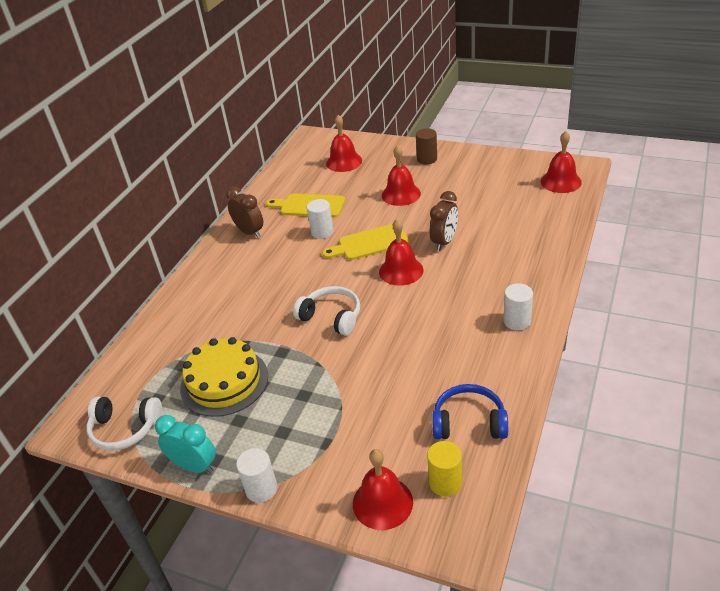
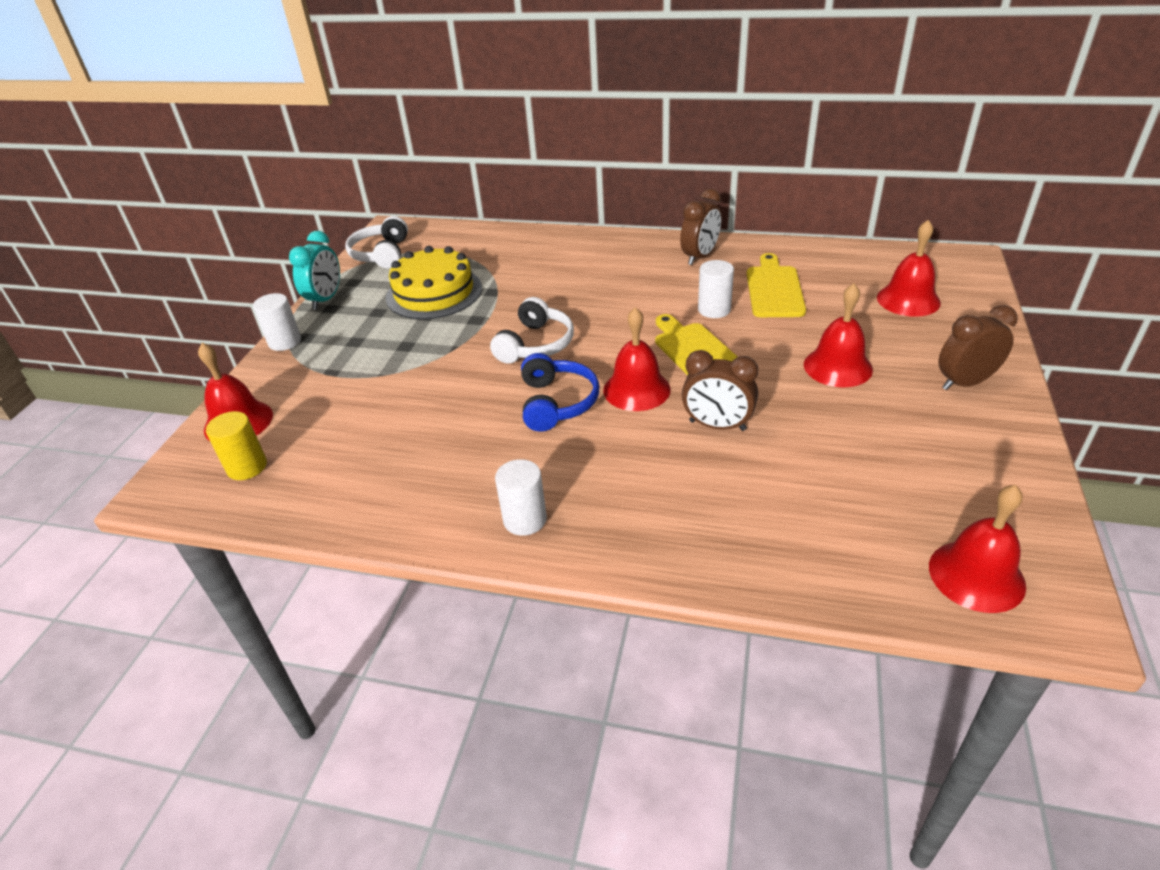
camera: 80 degrees right, 0 degrees up
brown cylinder [416,128,437,164] -> brown clock [939,305,1018,390]
blue headphones [432,384,508,439] -> blue headphones moved to [521,353,600,431]

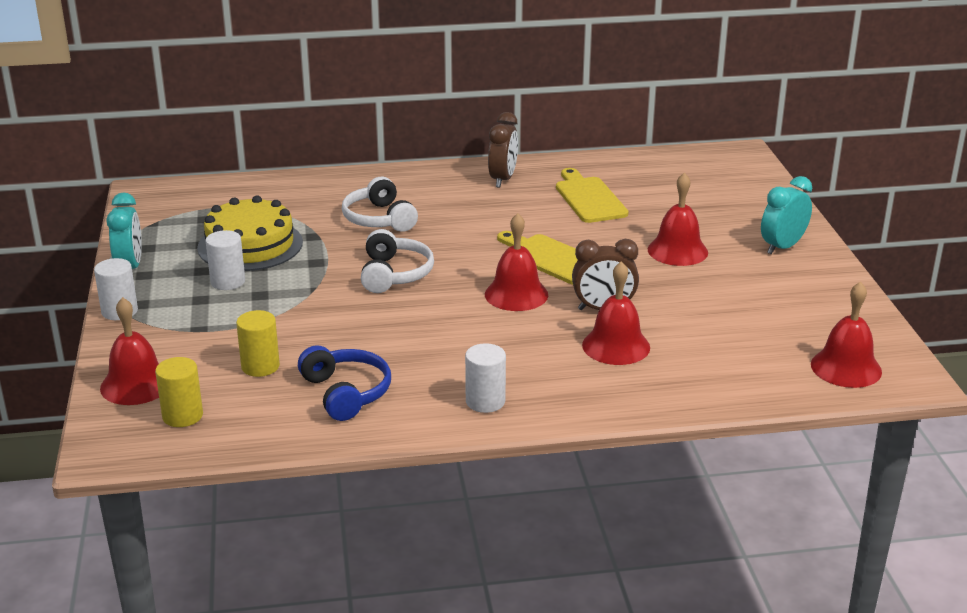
camera: 25 degrees left, 10 degrees down
white headphones [345,216,408,268] -> white headphones moved to [342,177,418,232]
blue headphones [521,353,600,431] -> blue headphones moved to [298,345,391,421]
white cylinder [698,260,734,318] -> white cylinder moved to [205,230,245,290]
red bell [877,220,941,317] -> red bell moved to [582,261,650,365]
brown clock [939,305,1018,390] -> turquoise clock [761,176,812,254]
none -> yellow cylinder [236,310,280,377]

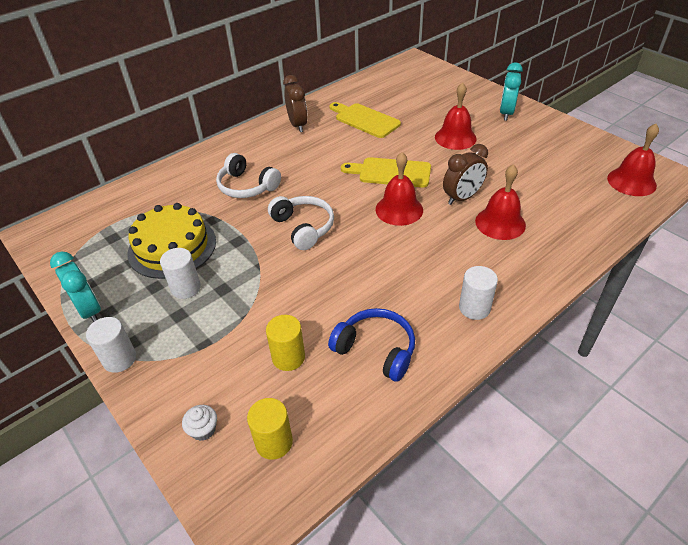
camera: 30 degrees left, 15 degrees up
red bell [100,297,159,405] -> white cupcake [182,405,217,441]

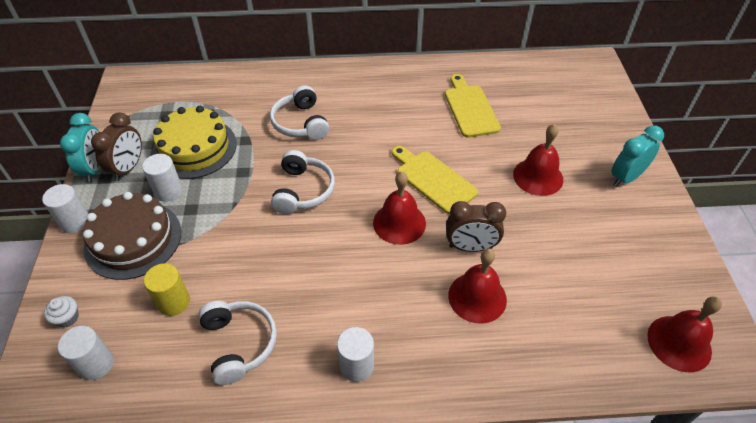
camera: 35 degrees right, 5 degrees up
yellow cylinder [247,398,293,460] -> white cylinder [58,326,114,380]
brown clock [283,75,308,132] -> brown clock moved to [91,113,142,181]
blue headphones [328,308,415,382] -> white headphones [198,301,277,385]
none -> brown cake [83,192,181,280]

